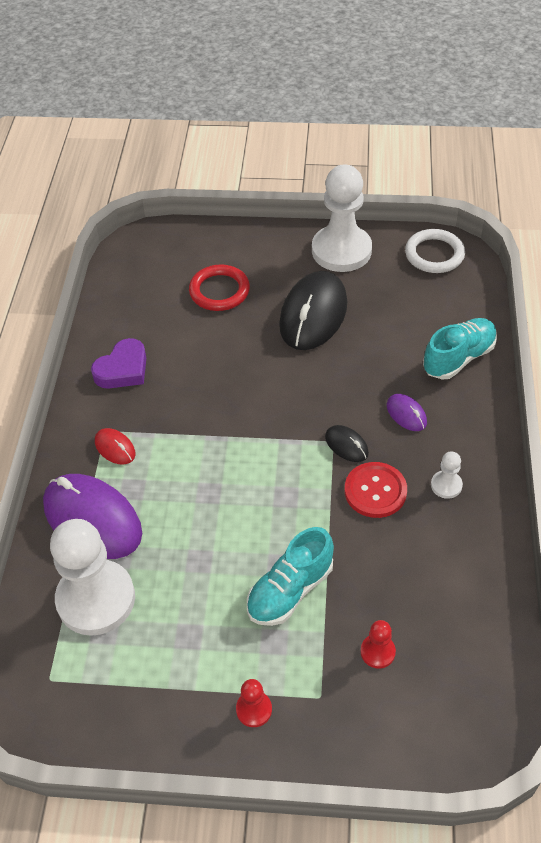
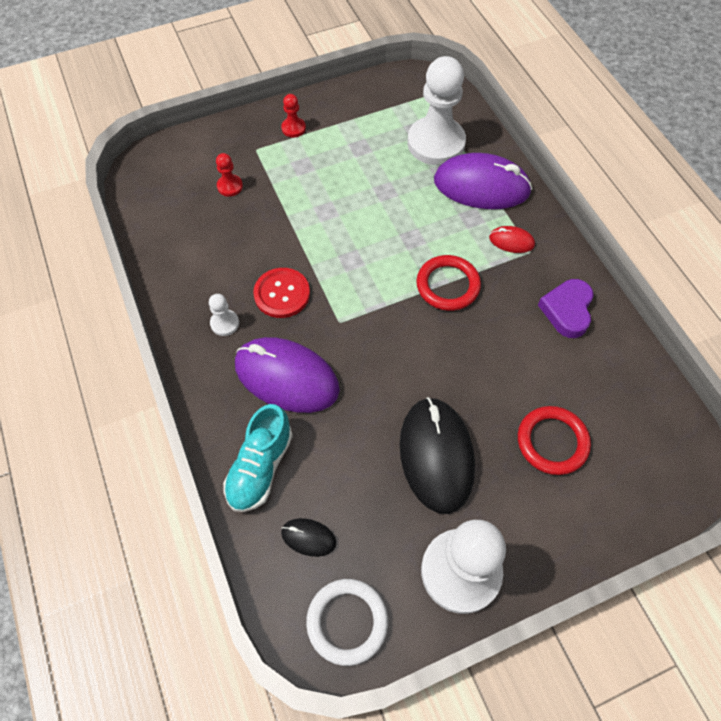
camera: 150 degrees right, 10 degrees up
turquoise shoe [247,527,334,626] -> none
black mouse [325,425,369,462] -> black mouse moved to [281,518,336,557]
purple mouse [387,394,427,431] -> purple mouse [235,337,340,413], size x2.21
none -> red ring [416,255,481,311]

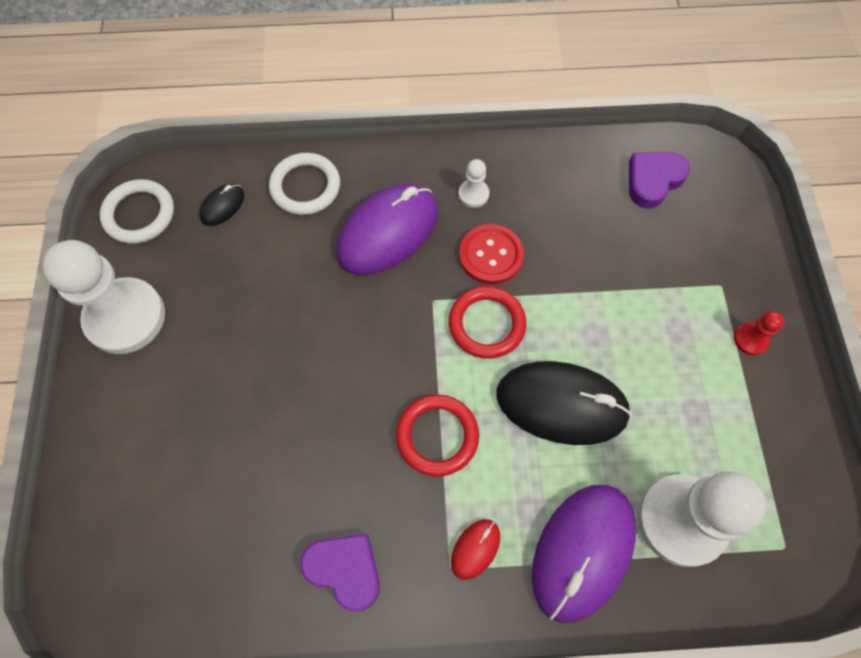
camera: 110 degrees right, 5 degrees up
red pawn [216,153,243,197] -> none
turquoise shoe [223,404,293,512] -> white ring [269,153,340,215]
black mouse [400,397,475,514] -> black mouse moved to [496,361,632,445]
red ring [518,406,591,475] -> red ring moved to [449,286,526,359]
none -> purple heart [629,152,690,209]

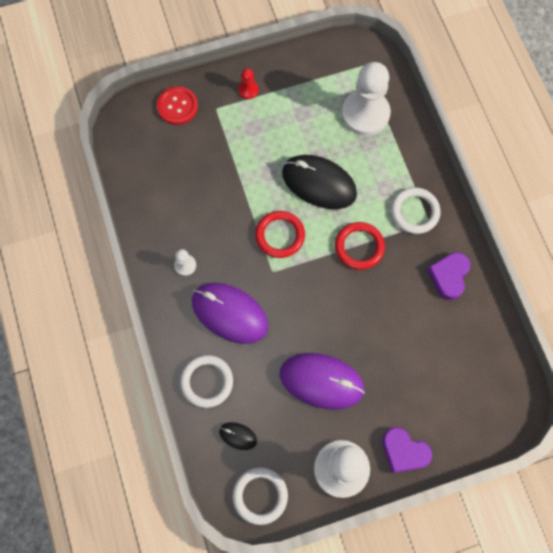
camera: 105 degrees left, 5 degrees up
red mouse [451,519,500,580] -> white ring [391,187,440,234]
red button [459,224,524,284] -> red button moved to [157,86,198,125]
black mouse [496,361,632,445] -> black mouse turned 60 degrees counterclockwise [282,155,357,209]
purple mouse [532,485,636,623] -> purple mouse moved to [280,353,365,410]
purple heart [629,152,690,209] -> purple heart moved to [382,427,432,473]

